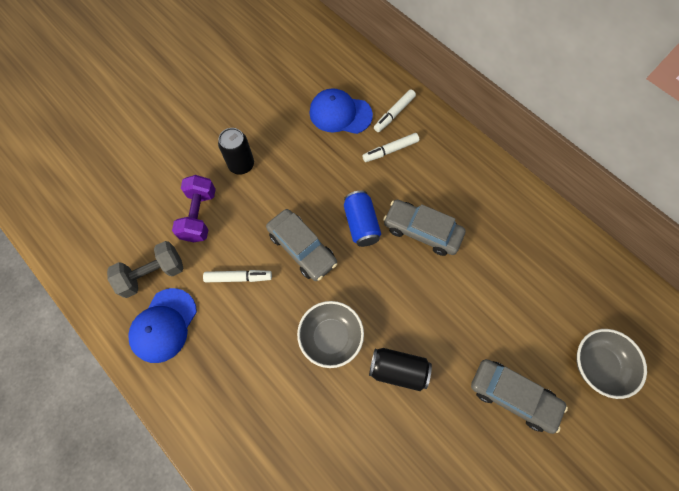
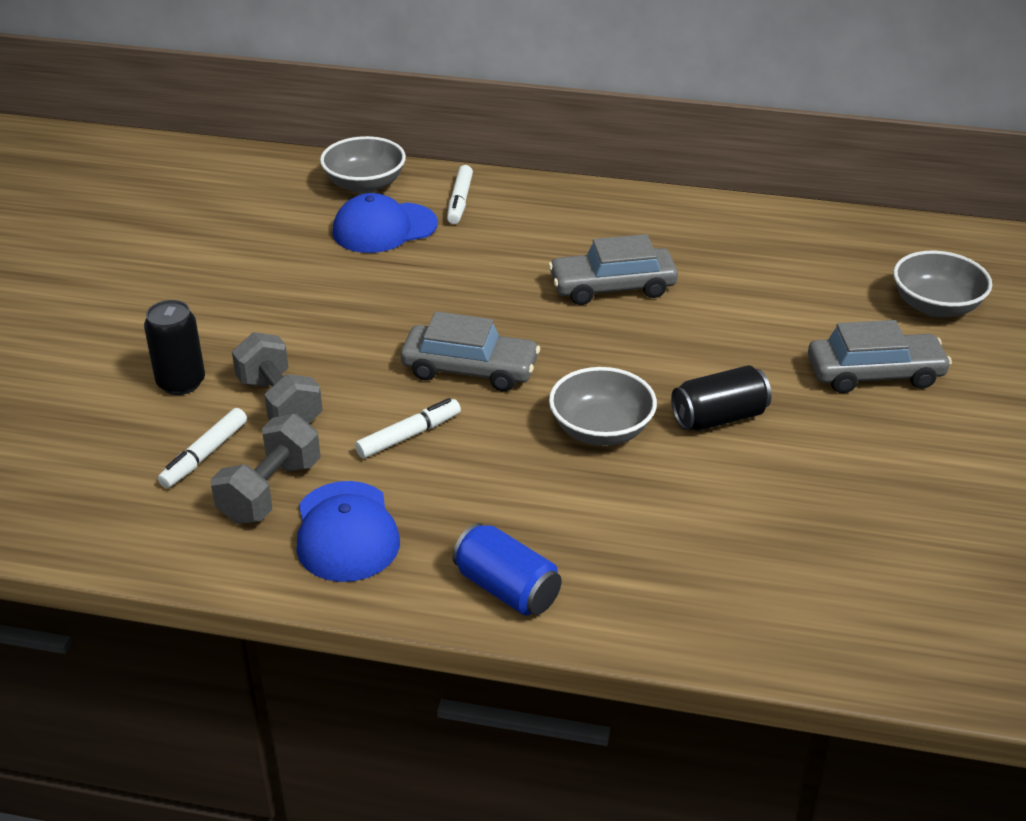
camera: 35 degrees left, 30 degrees down
purple dumbbell [172,175,216,243] -> grey dumbbell [232,332,323,424]
black can [218,128,254,175] -> black can moved to [144,300,205,395]
blue can [344,191,381,247] -> blue can moved to [452,523,562,615]
white marker [362,133,419,162] -> white marker moved to [158,408,247,488]
none -> grey bowl [320,136,406,194]

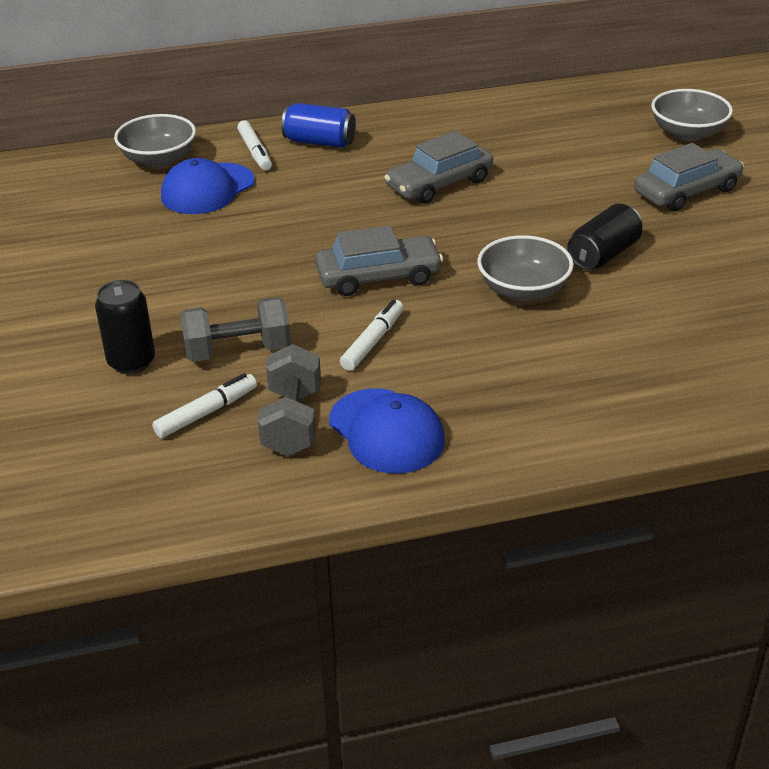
camera: 25 degrees left, 0 degrees up
white marker [158,408,247,488] -> white marker turned 135 degrees counterclockwise [152,373,257,438]
grey dumbbell [232,332,323,424] -> grey dumbbell turned 45 degrees counterclockwise [180,297,291,362]
blue can [452,523,562,615] -> blue can moved to [282,103,356,148]

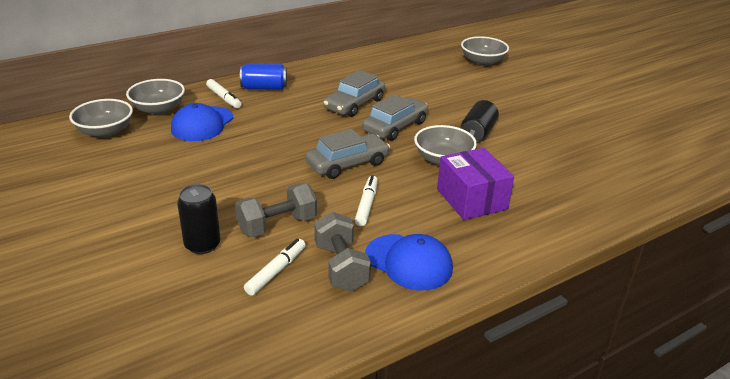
camera: 20 degrees left, 5 degrees down
grey car [634,143,744,212] -> grey car moved to [362,94,428,141]
none -> grey bowl [69,99,133,138]
none -> purple box [437,148,514,220]

